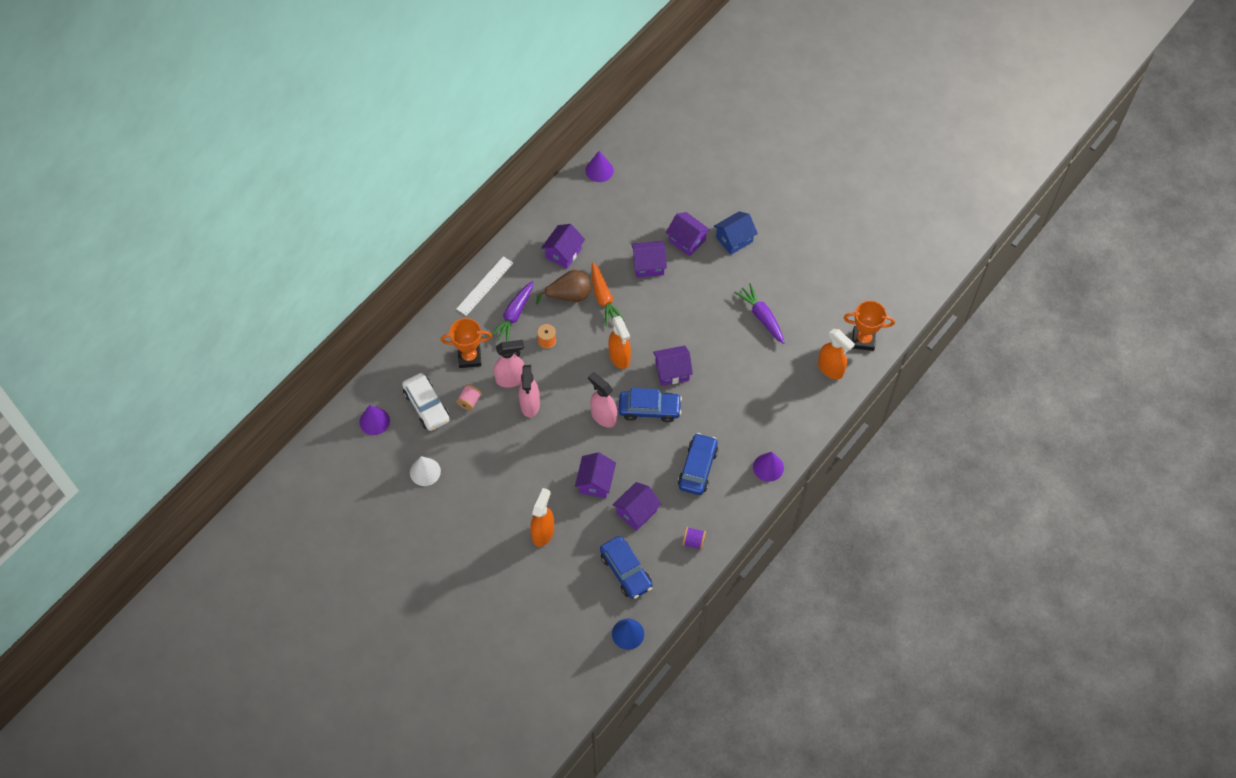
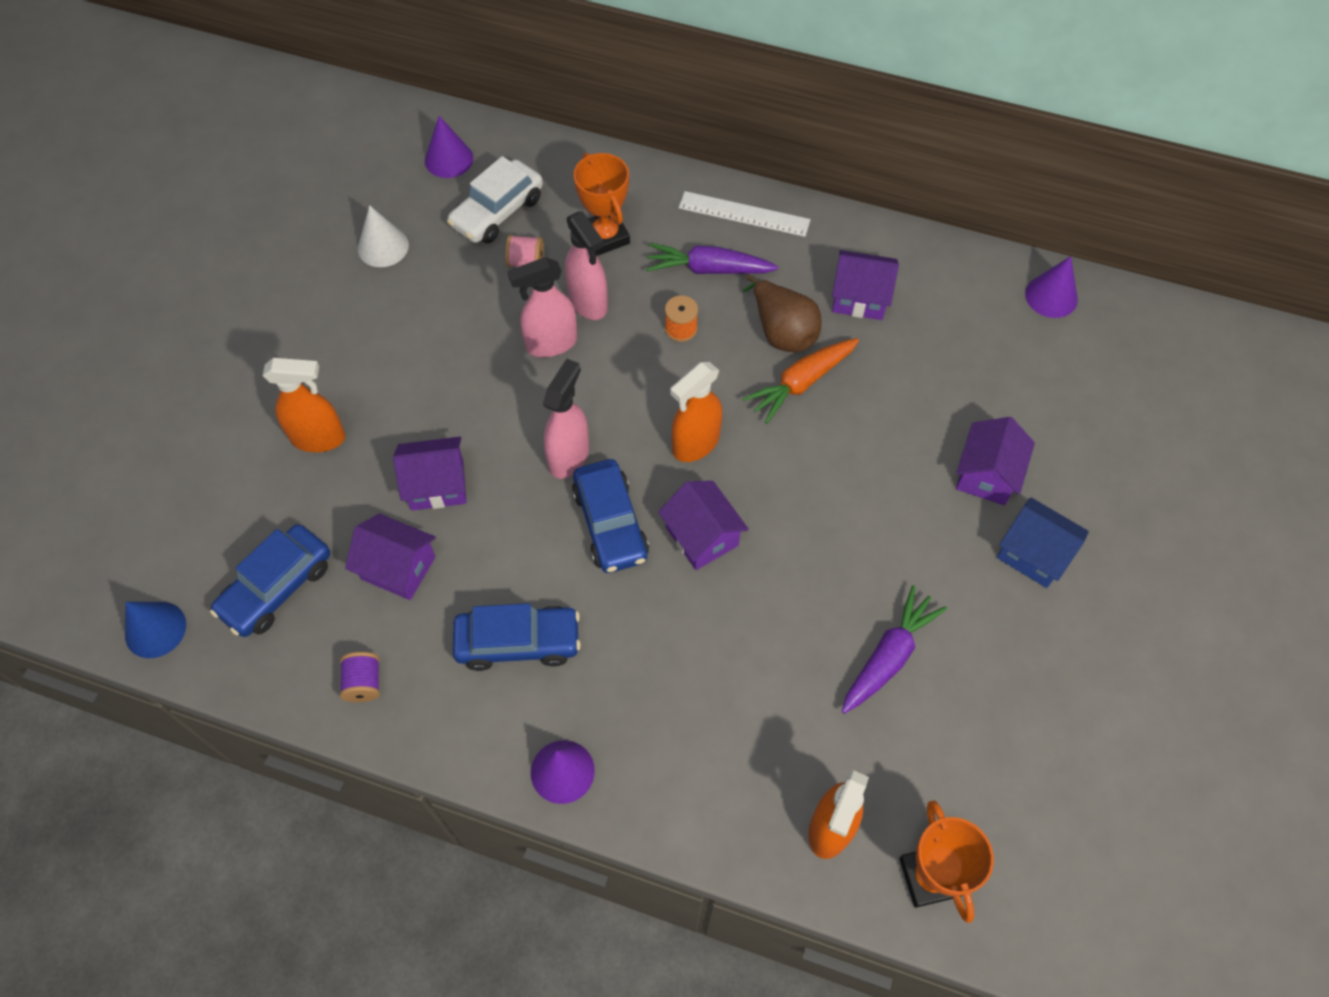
camera: 70 degrees right, 0 degrees up
purple house [631,241,667,278] -> none

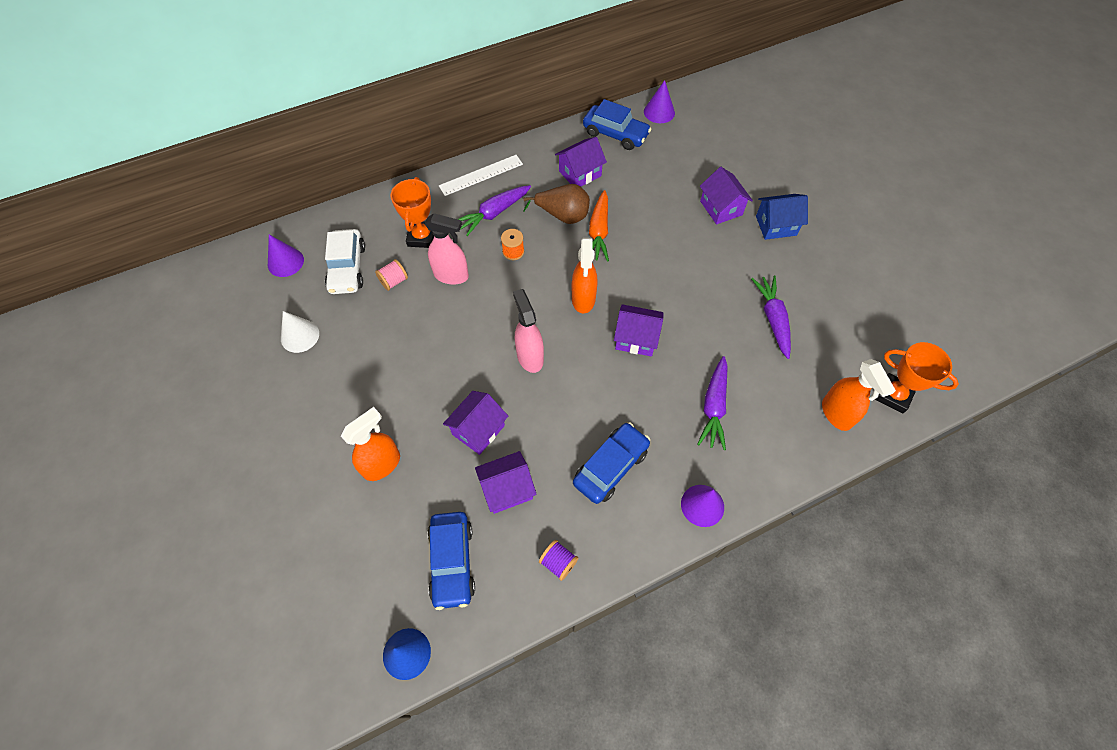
camera: 45 degrees left, 0 degrees up
pink spray bottle [507,257,577,357] -> none
blue car [572,459,649,573] -> blue car moved to [583,99,651,150]
orange trophy [573,153,630,256] -> orange trophy turned 75 degrees clockwise [390,177,434,248]
none -> purple carrot [697,356,728,450]

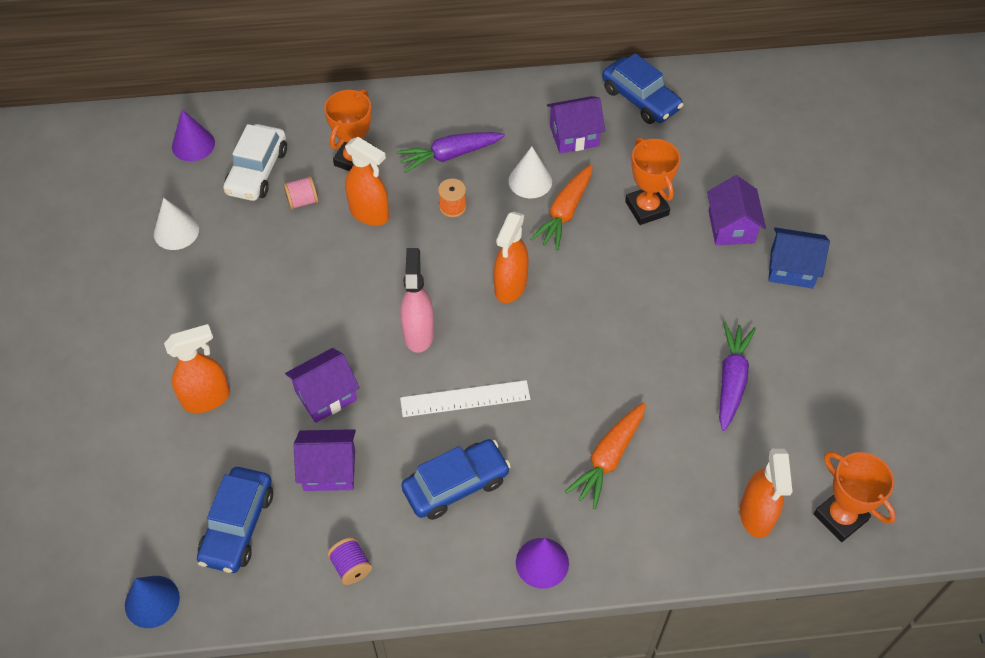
camera: 20 degrees right, 5 degrees down
pink spray bottle [425,213,469,285] -> orange spray bottle [345,137,389,226]
white ruler [439,155,523,196] -> white ruler moved to [400,380,530,417]
brown pear [523,184,590,224] -> white cone [509,146,552,198]
purple house [614,304,664,356] -> none
purple cone [644,80,675,123] -> none
purple carrot [697,356,728,450] -> orange carrot [565,402,646,509]
none -> orange trophy [625,138,680,225]

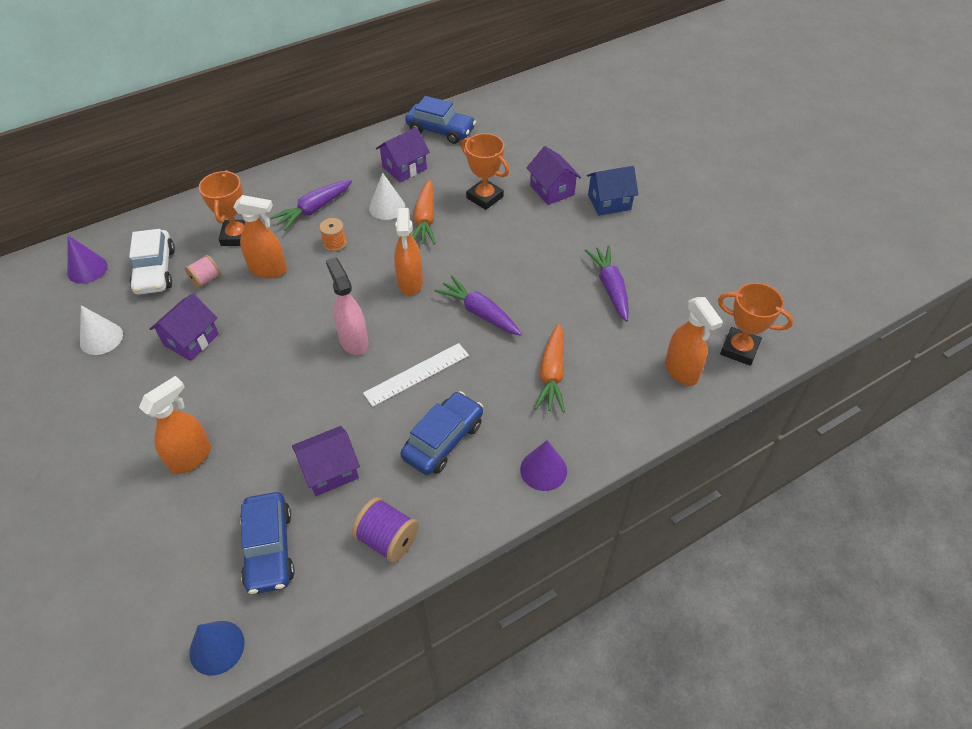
camera: 25 degrees left, 5 degrees down
purple house [285,348,360,423] -> purple house moved to [150,294,219,361]
purple spool [327,537,372,585] -> purple spool [352,497,419,563], size x1.51
none -> purple carrot [435,276,522,336]

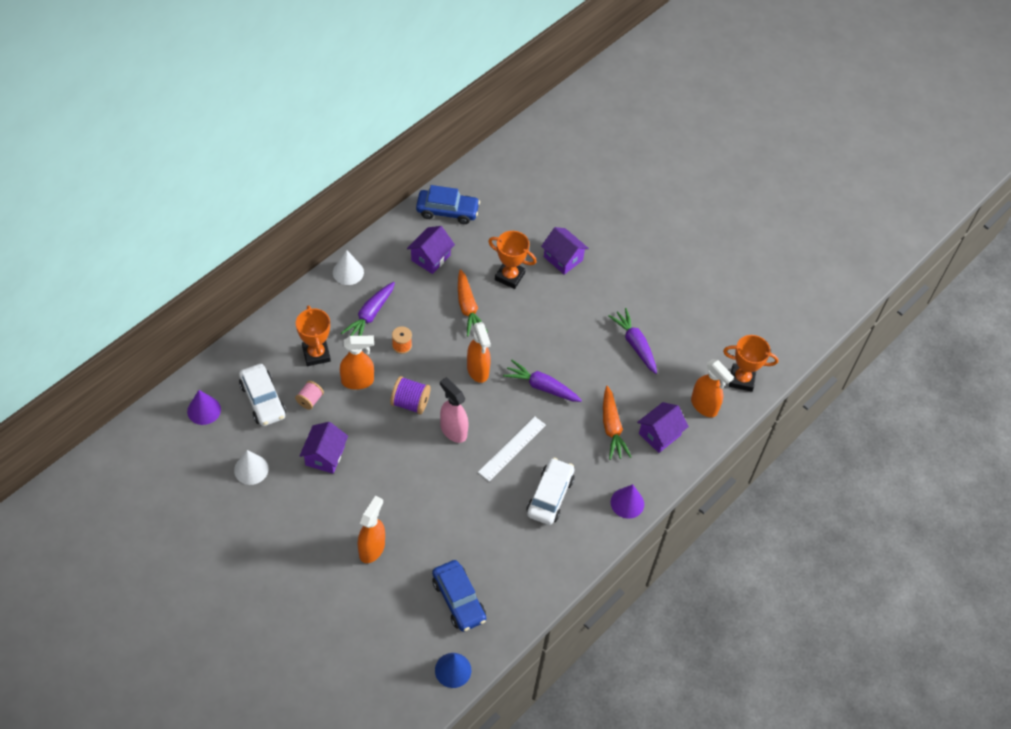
camera: 20 degrees left, 5 degrees up
purple house [292,426,360,496] -> purple house moved to [637,402,689,453]
purple spool [352,497,419,563] -> purple spool moved to [390,376,431,414]
white cone [369,173,405,220] -> white cone moved to [333,250,364,285]
blue car [400,391,483,475] -> white car [527,458,574,525]
blue house [587,166,638,216] -> none

